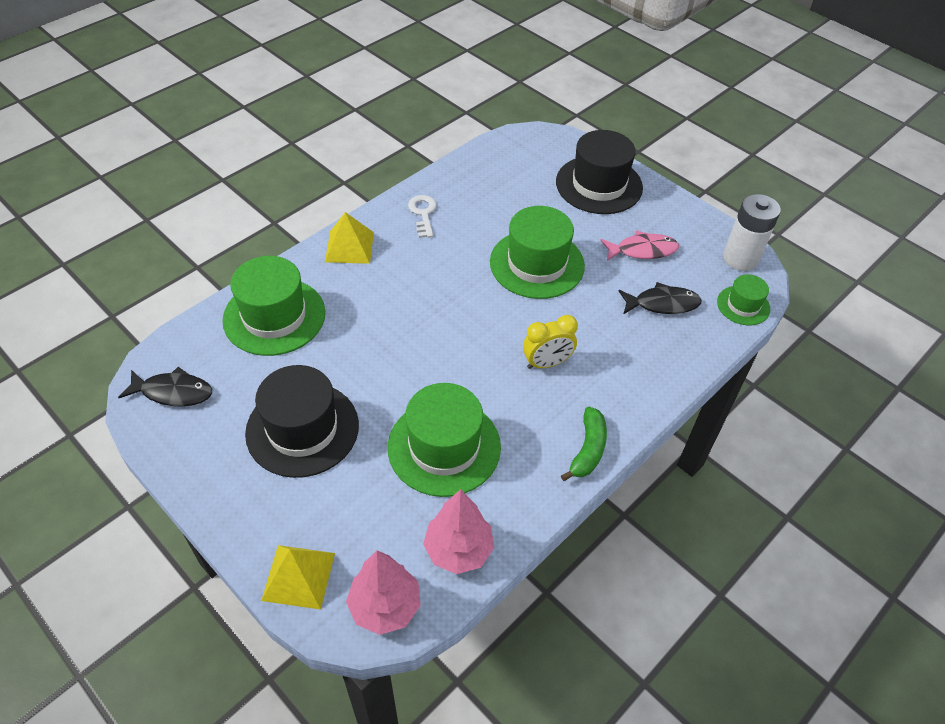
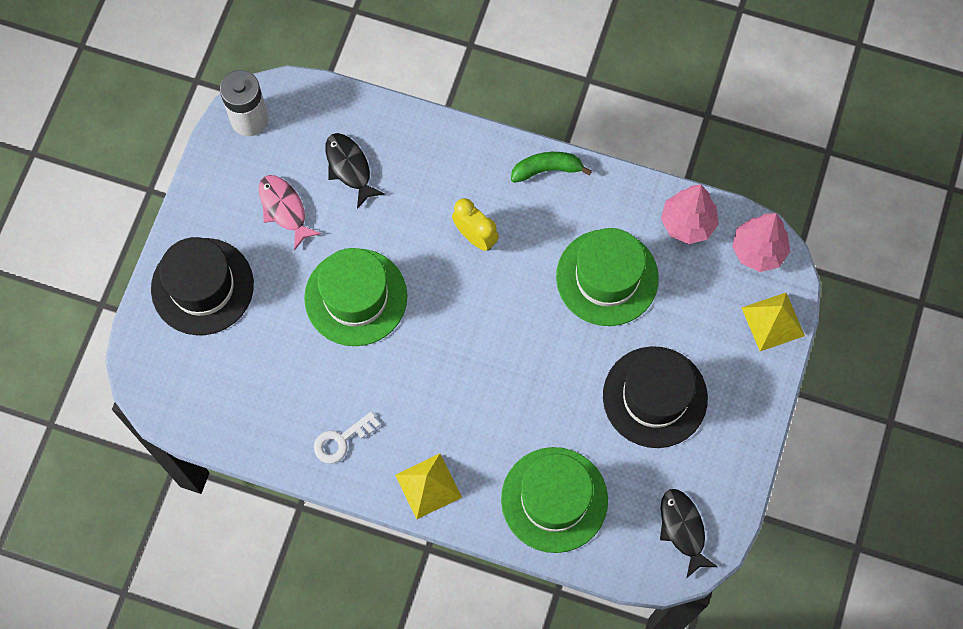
camera: 115 degrees left, 20 degrees up
green hat [717,274,770,325] -> none

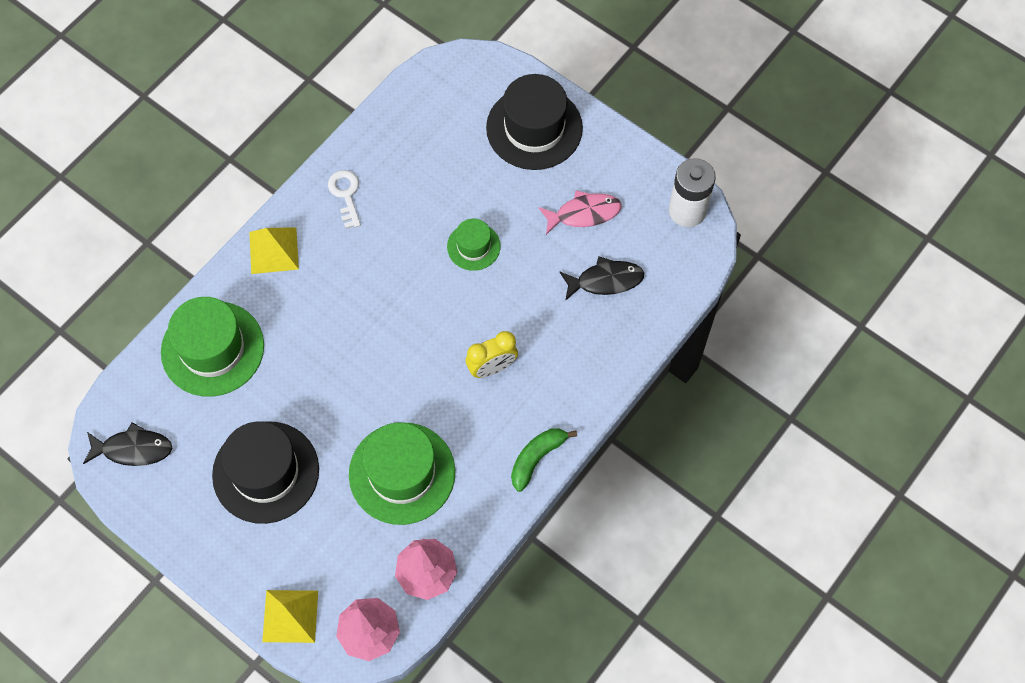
camera: 110 degrees right, 5 degrees down
green hat [304,248,407,346] -> green hat [447,219,501,271], size x0.54
green banana [511,152,592,183] -> green banana turned 150 degrees counterclockwise [511,429,577,492]

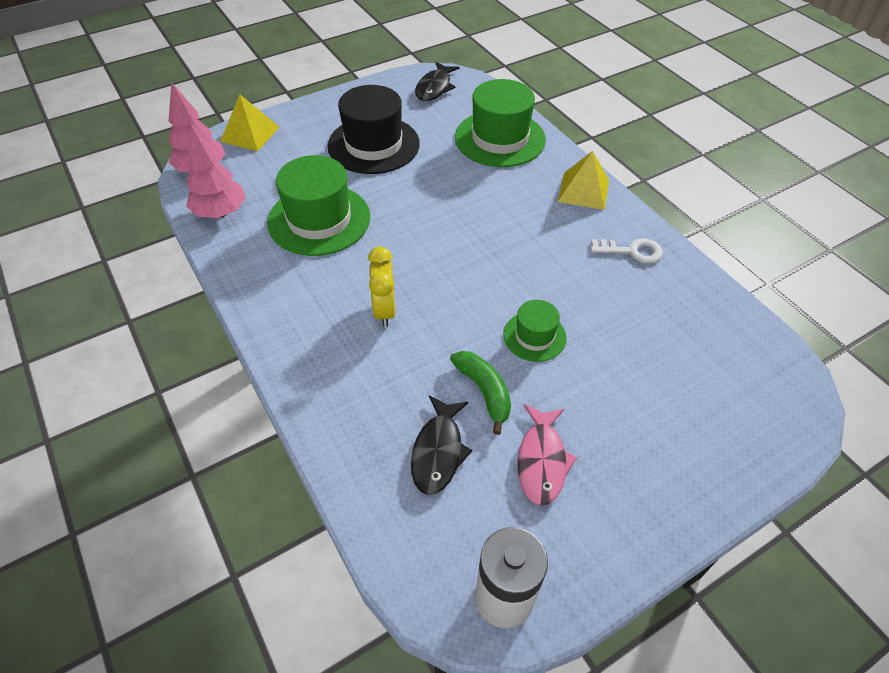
camera: 110 degrees right, 15 degrees down
black hat [486,74,583,170] -> none
green banana [511,429,577,492] -> green banana moved to [450,351,511,435]

